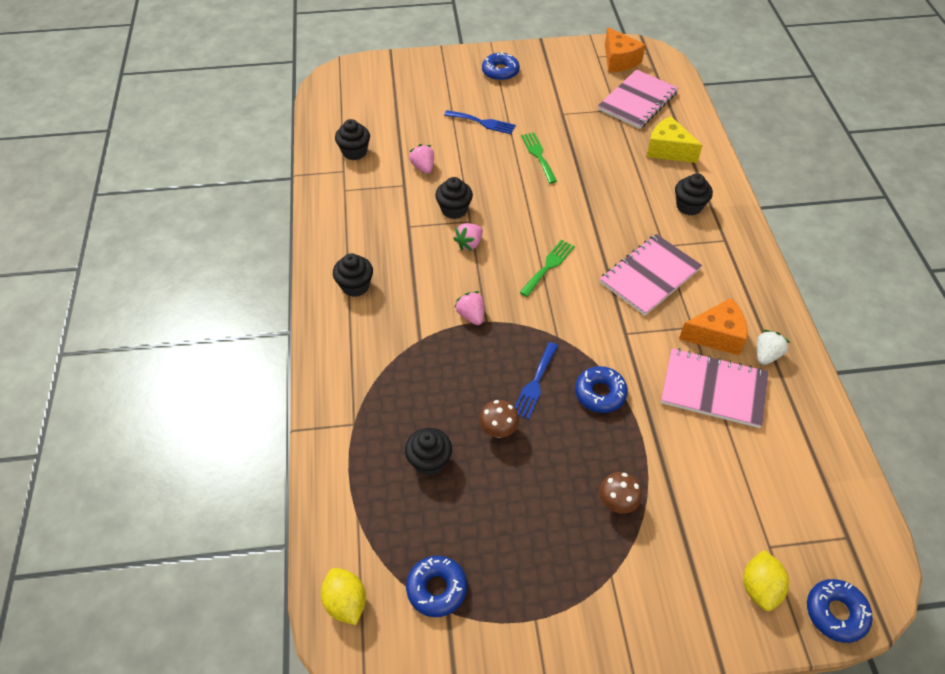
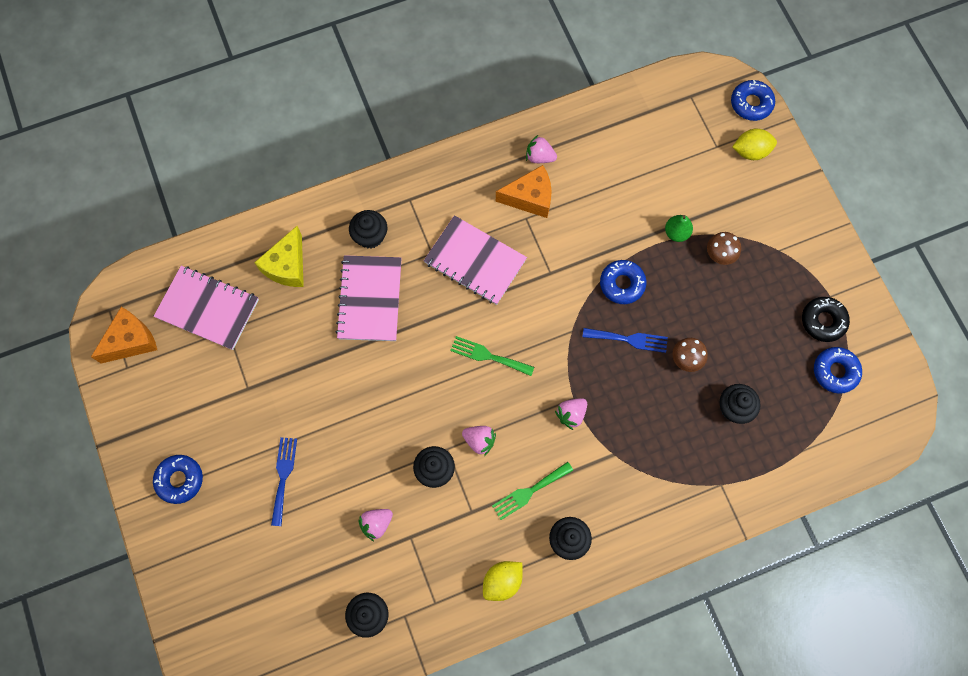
camera: 105 degrees left, 20 degrees up
yellow lemon [321,568,366,625] -> yellow lemon moved to [483,561,522,601]
green fork [521,132,557,184] -> green fork moved to [492,462,573,520]
pink notebook [661,348,768,428] -> pink notebook moved to [336,255,402,341]
orange cheese [679,298,747,355] -> orange cheese turned 105 degrees clockwise [496,165,552,218]
white strawberry [757,330,790,365] -> pink strawberry [526,135,557,163]
none -> green pear [665,215,693,242]
none -> black donut [802,297,850,342]

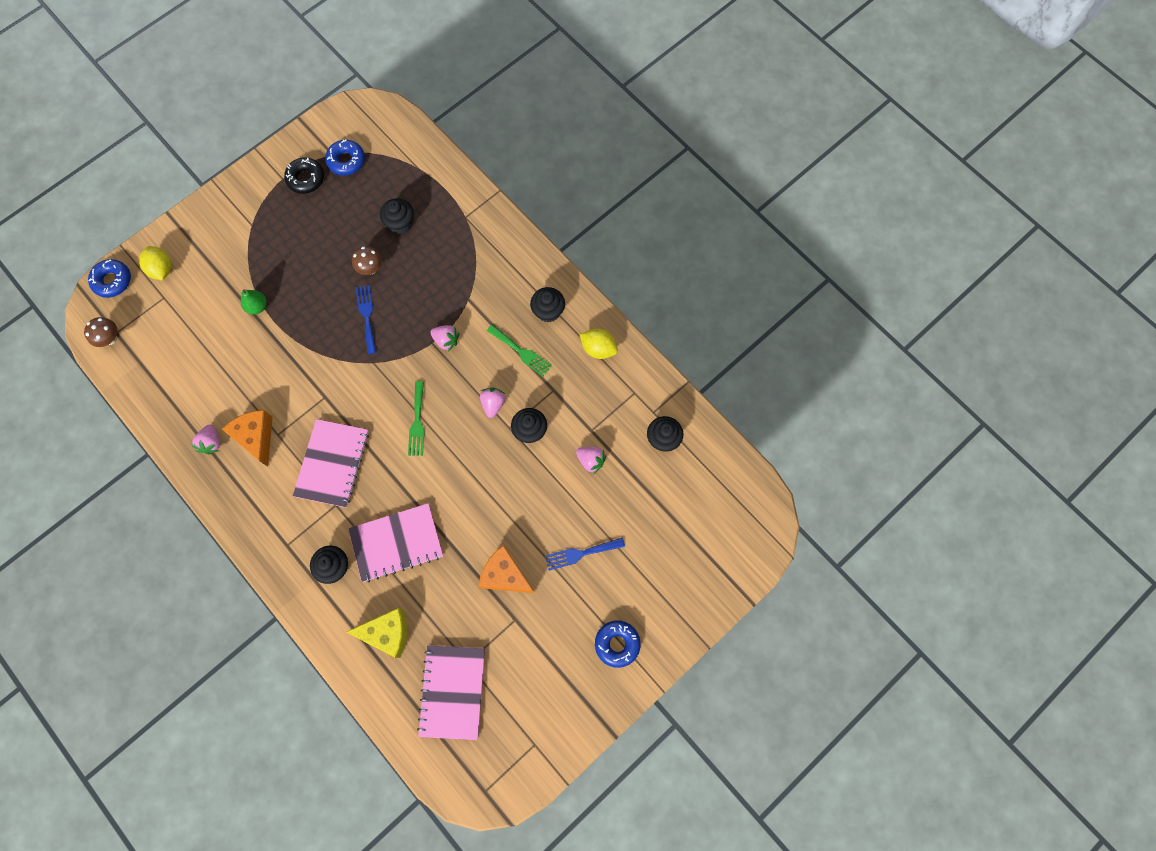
camera: 110 degrees left, 0 degrees up
orange cheese [91,307,157,363] -> orange cheese moved to [478,545,535,593]
blue donut [600,260,646,304] -> none
brown mushroom [707,232,741,265] -> brown mushroom moved to [84,317,117,347]

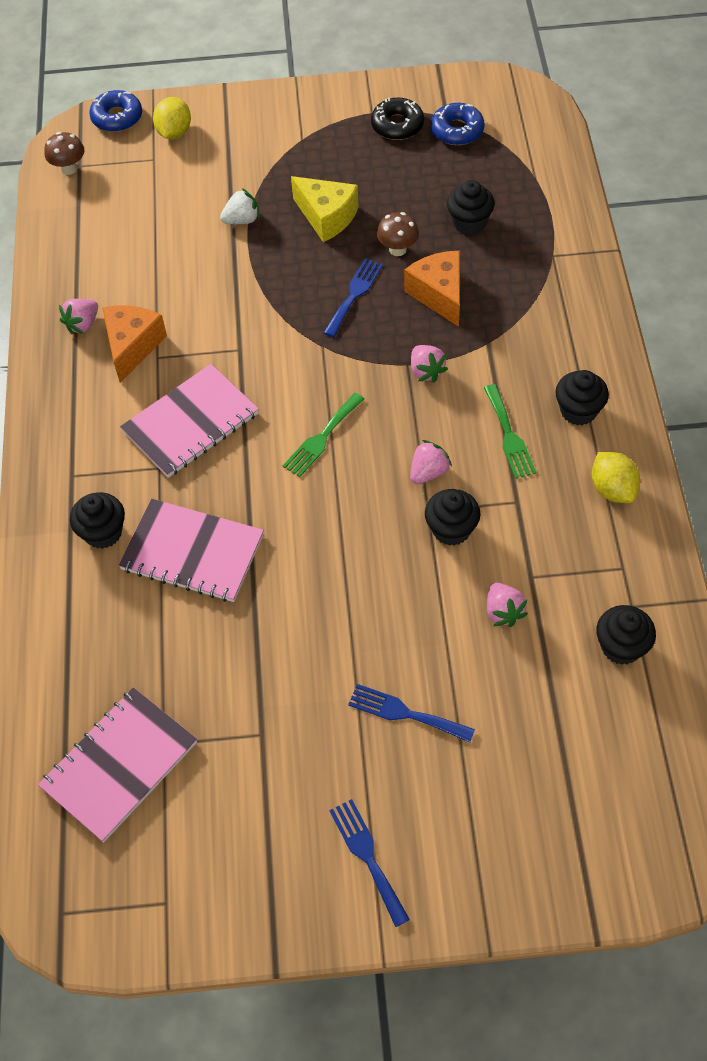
camera: 40 degrees right, 15 degrees down
green pear [241,289,267,315] -> white strawberry [220,188,260,224]
yellow cheese [346,608,407,658] -> yellow cheese moved to [291,176,359,242]
orange cheese [478,545,535,593] -> orange cheese moved to [404,251,460,327]
blue donut [595,620,641,668] -> blue fork [329,799,410,927]

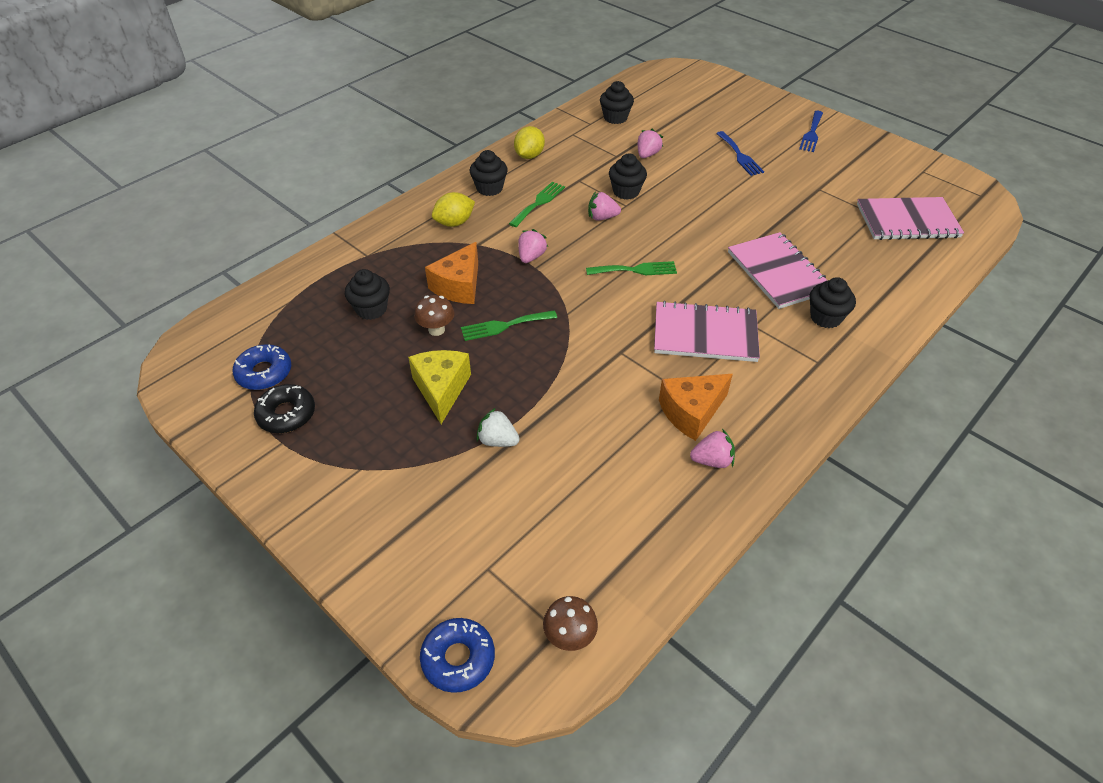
camera: 135 degrees left, 10 degrees down
yellow lemon [153,97,191,139] -> yellow lemon moved to [432,192,475,227]
blue fork [324,258,383,337] -> green fork [461,310,557,341]

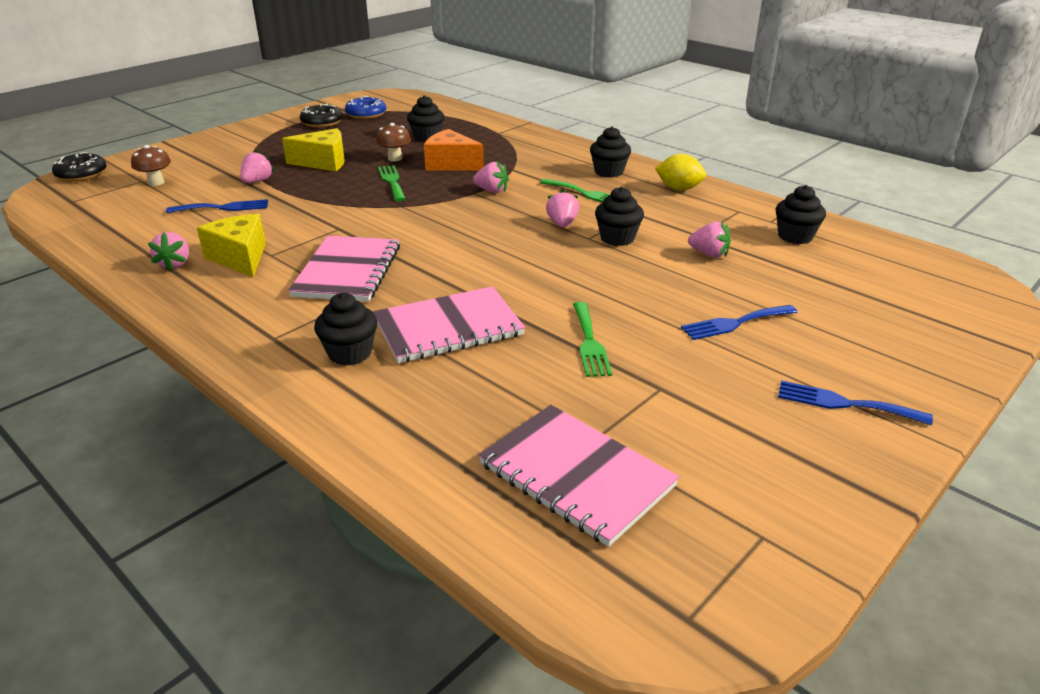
camera: 90 degrees right, 15 degrees down
blue donut [420,618,495,693] -> black donut [52,152,107,182]
yellow lemon [432,192,475,227] -> none
white strawberry [476,408,520,447] -> pink strawberry [240,150,275,183]
brown mushroom [543,596,598,651] -> brown mushroom moved to [131,145,171,186]
green fork [586,261,677,275] -> green fork moved to [573,302,612,377]
orange cheese [659,374,733,441] -> yellow cheese [197,214,266,277]
pink notebook [857,197,964,240] -> pink notebook turned 45 degrees counterclockwise [478,405,679,547]
none -> blue fork [166,199,268,213]

